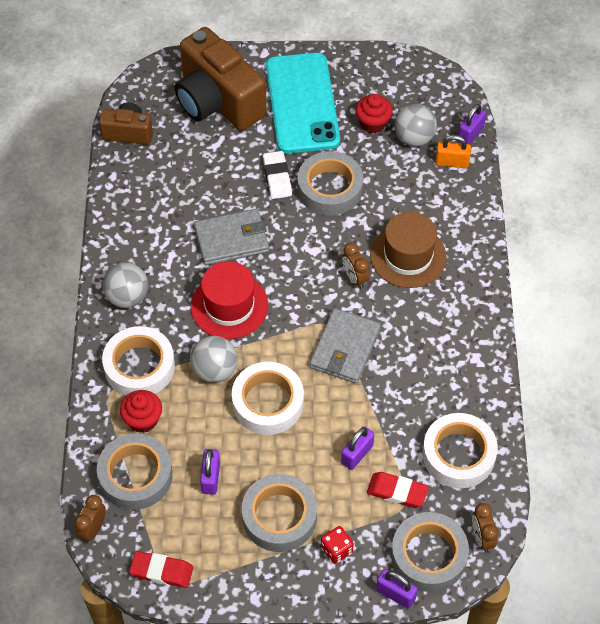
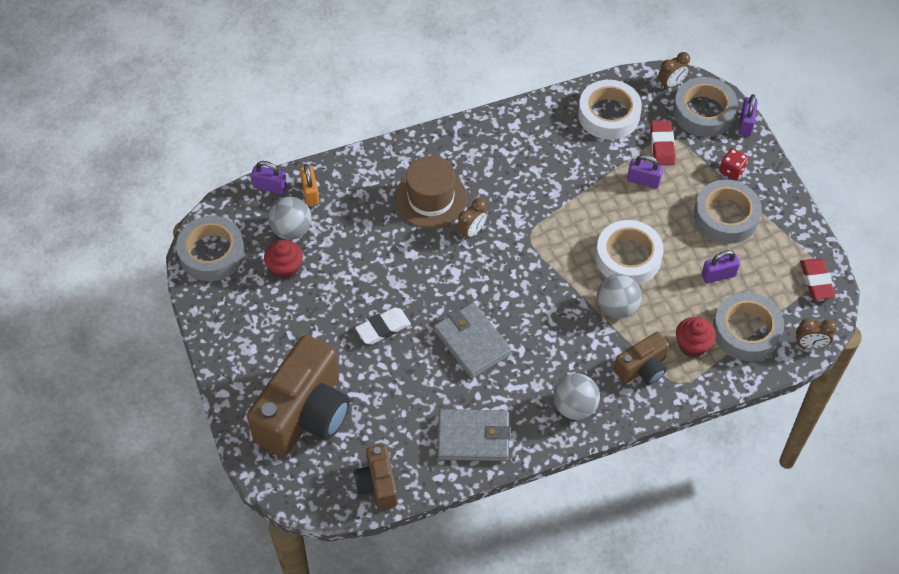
camera: 110 degrees left, 0 degrees up
white tape [102,326,175,396] -> brown camera [614,332,669,384]
red hat [191,261,268,339] -> none
turquoise phone [266,53,340,153] -> none
grey tape [298,151,364,216] -> grey tape moved to [176,216,245,281]
grey wallet [310,308,381,384] -> grey wallet moved to [437,409,511,461]

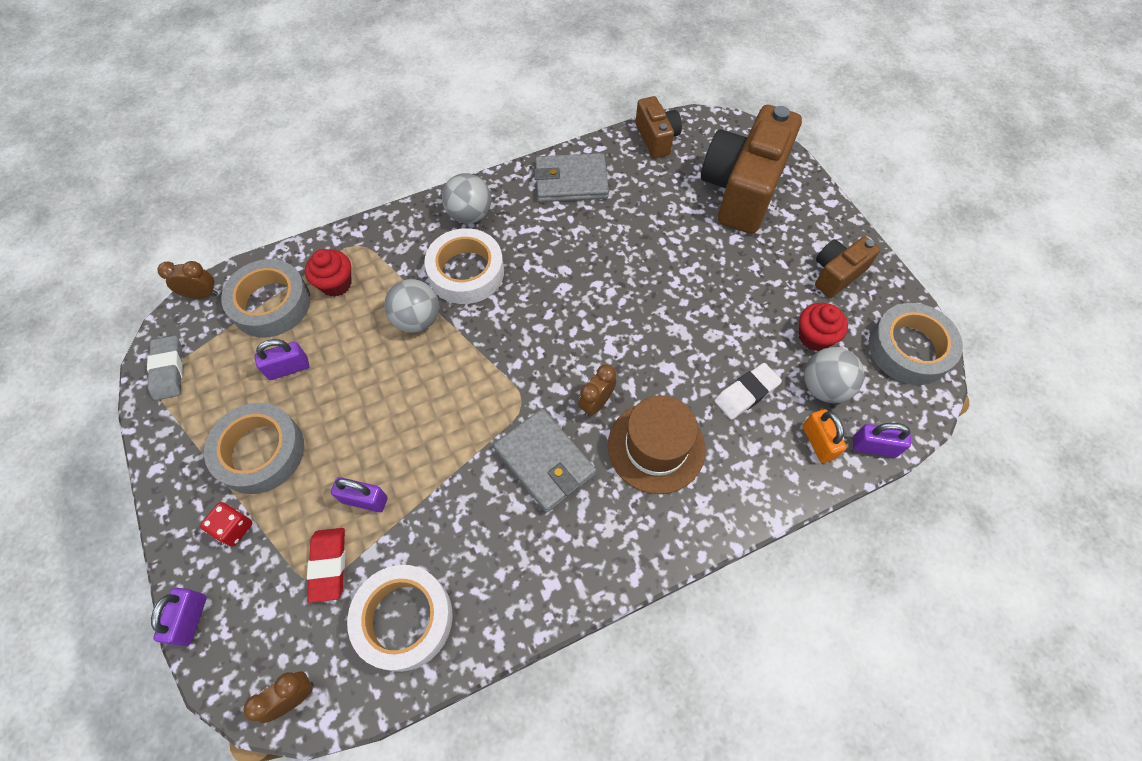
camera: 175 degrees right, 5 degrees up
white eraser [355,308,411,344] -> white eraser moved to [714,363,782,420]
grey wallet [434,302,512,378] -> grey wallet moved to [493,409,596,512]
white tape [596,220,663,285] -> white tape moved to [424,228,504,304]
brown camera [614,332,669,384] -> brown camera moved to [815,236,881,298]
grey tape [673,77,738,137] -> none
red eraser [800,258,836,300] -> grey eraser [147,335,183,400]

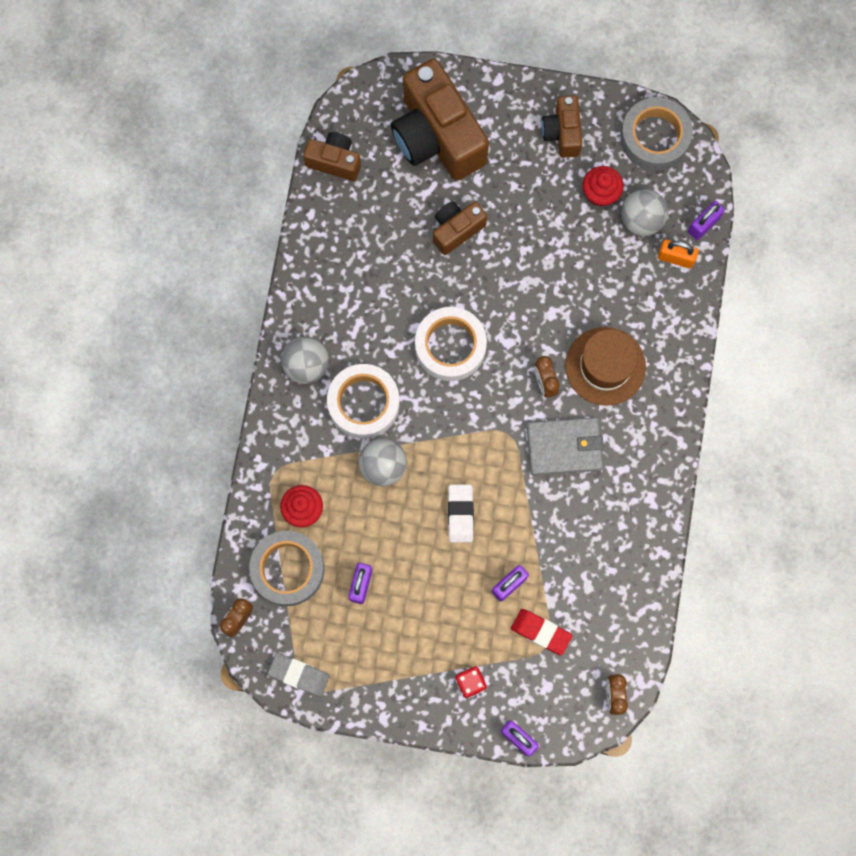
camera: 55 degrees left, 15 degrees up
grey tape [204,403,304,494] -> none
white tape [347,565,453,672] -> white tape moved to [415,307,487,381]
grey wallet [534,153,609,202] -> none
white eraser [714,363,782,420] -> white eraser moved to [448,485,474,543]
none -> brown camera [433,201,487,255]

